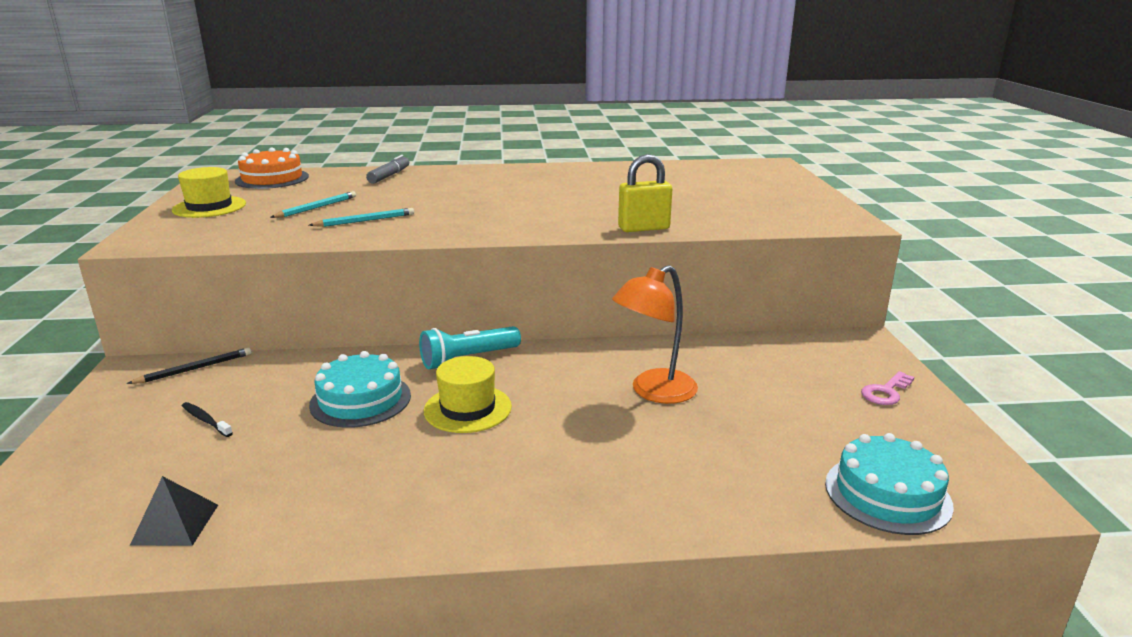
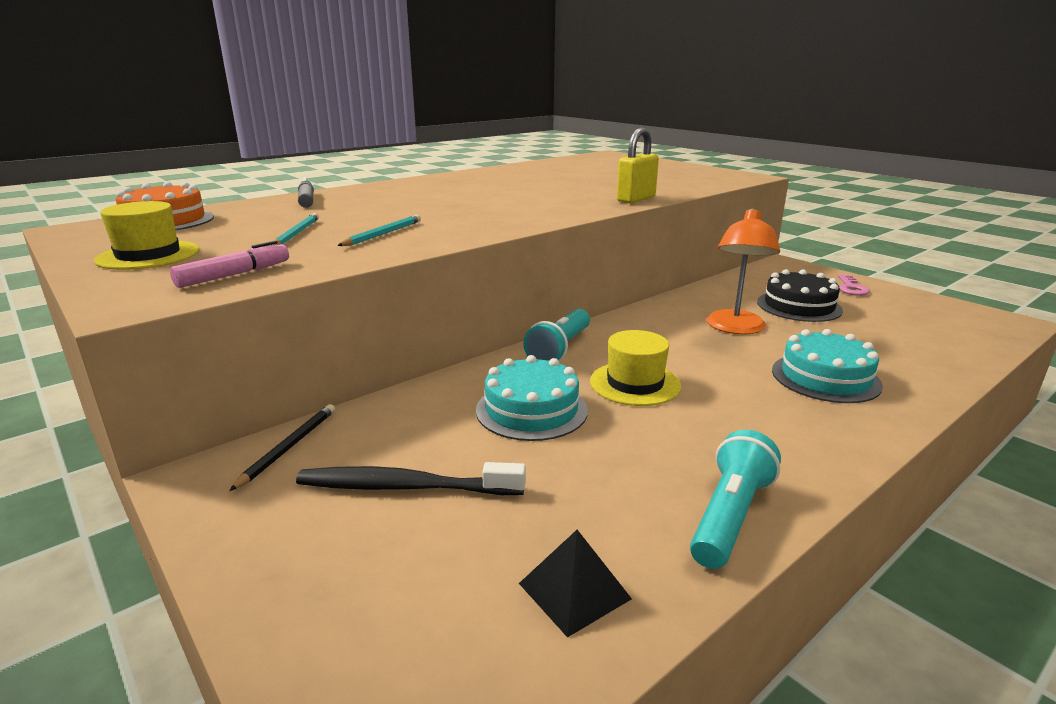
camera: 35 degrees left, 0 degrees up
black toothbrush [182,402,233,437] -> black toothbrush [296,462,526,495], size x2.01
turquoise cake [825,433,954,535] -> turquoise cake moved to [772,329,883,403]
none -> pink marker [170,241,289,288]
none -> turquoise flashlight [690,430,781,569]
none -> black cake [757,269,843,322]

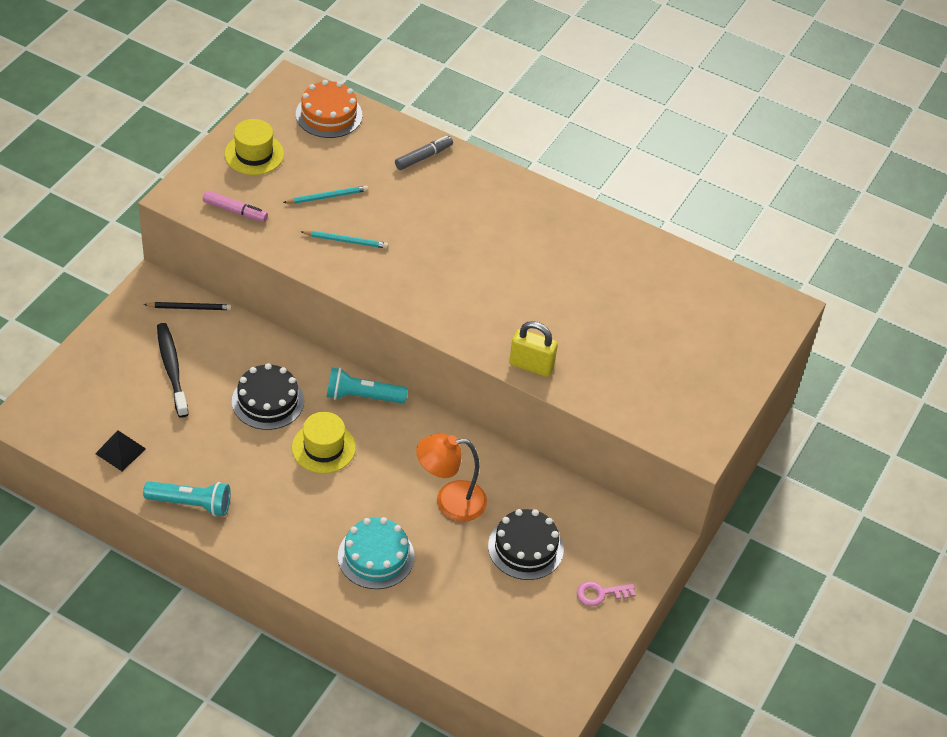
camera: 65 degrees right, 25 degrees up
turquoise cake [476,355,588,441] -> black cake [232,363,304,430]

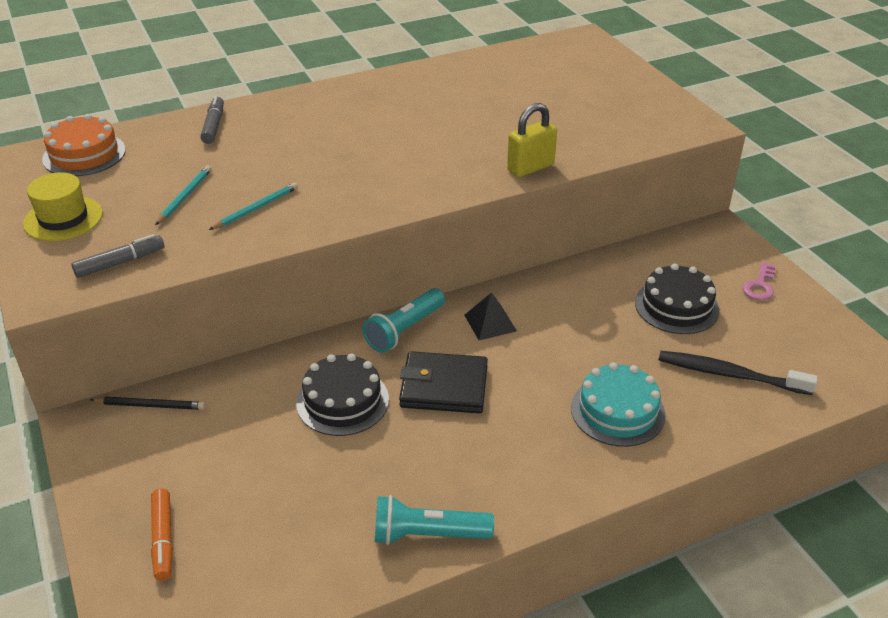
camera: 50 degrees left, 10 degrees down
black pyramid [95,430,146,471] -> black pyramid moved to [464,292,517,340]
black pencil [143,302,232,310] -> black pencil turned 60 degrees clockwise [90,397,206,410]
turquoise flashlight [143,481,230,516] -> turquoise flashlight turned 135 degrees counterclockwise [375,495,494,545]
black toothbrush [157,323,189,418] -> black toothbrush moved to [659,351,818,395]
pink marker [203,190,268,222] -> grey marker [71,234,164,278]
yellow hat [292,412,356,473] -> black wallet [399,351,488,413]
orange lamp [416,434,487,522] -> none
none -> orange marker [151,489,173,581]

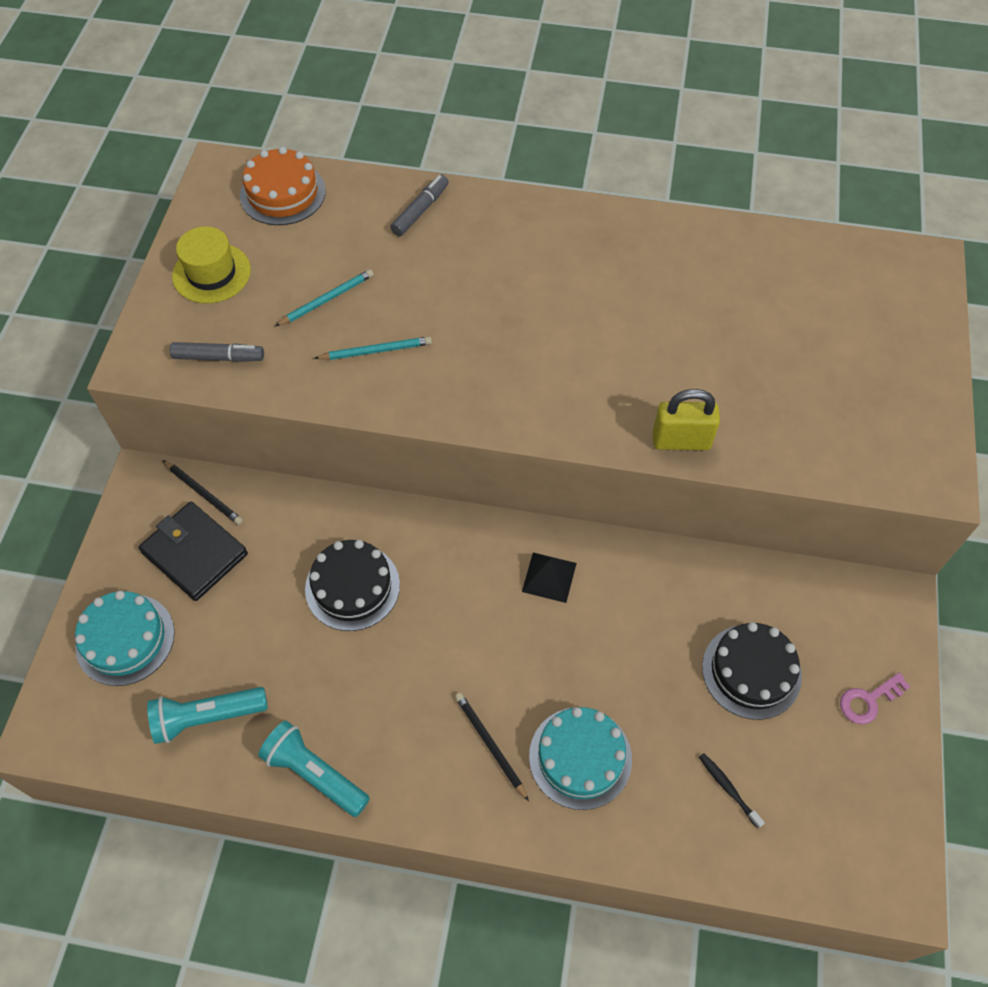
camera: 35 degrees right, 20 degrees up
orange marker [151,489,173,581] -> turquoise cake [75,591,175,686]
turquoise flashlight [362,288,445,353] -> turquoise flashlight moved to [147,687,268,744]
black wallet [399,351,488,413] -> black wallet moved to [138,502,248,601]
black toothbrush [659,351,818,395] -> black toothbrush [699,753,765,828], size x0.50
none -> black pencil [455,693,529,801]

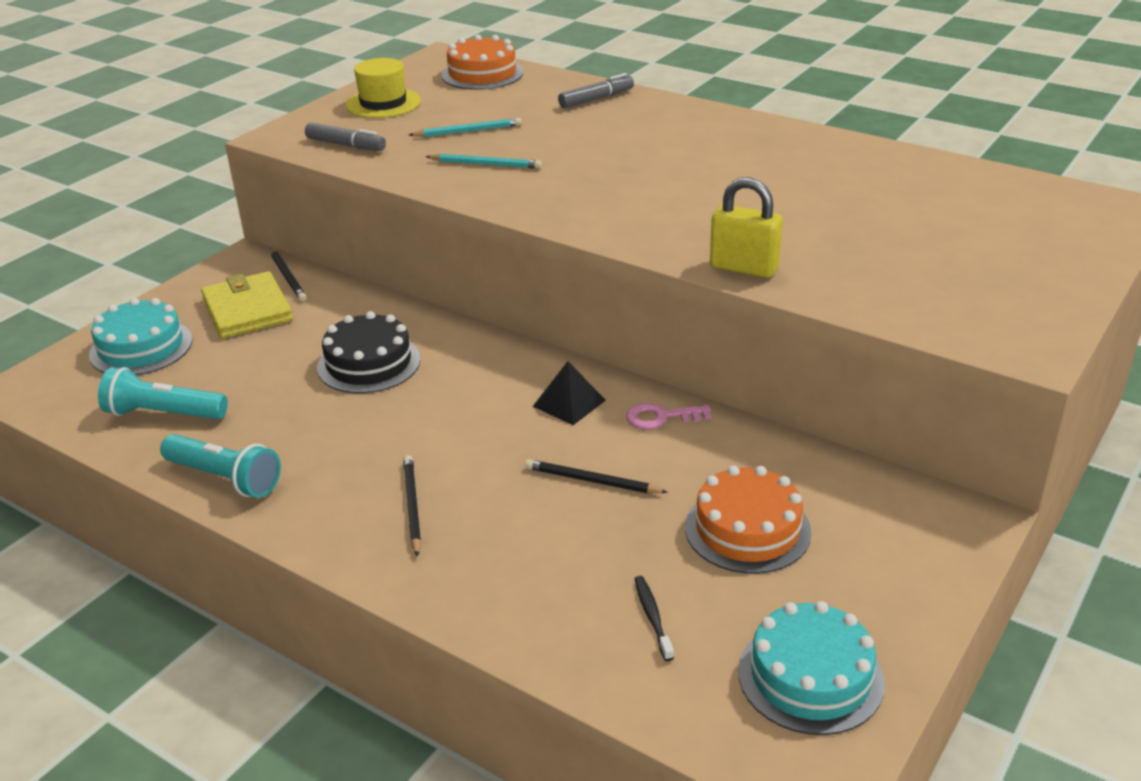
camera: 25 degrees right, 25 degrees down
black wallet [138,502,248,601] -> yellow wallet [201,271,293,338]
turquoise flashlight [258,721,370,817] -> turquoise flashlight turned 150 degrees clockwise [160,434,281,498]
turquoise cake [529,707,632,810] -> turquoise cake moved to [738,601,885,735]
black cake [702,622,802,720] -> orange cake [685,466,812,574]
pink key [840,672,910,724] -> pink key moved to [626,403,711,430]
none -> black pencil [525,459,668,493]

